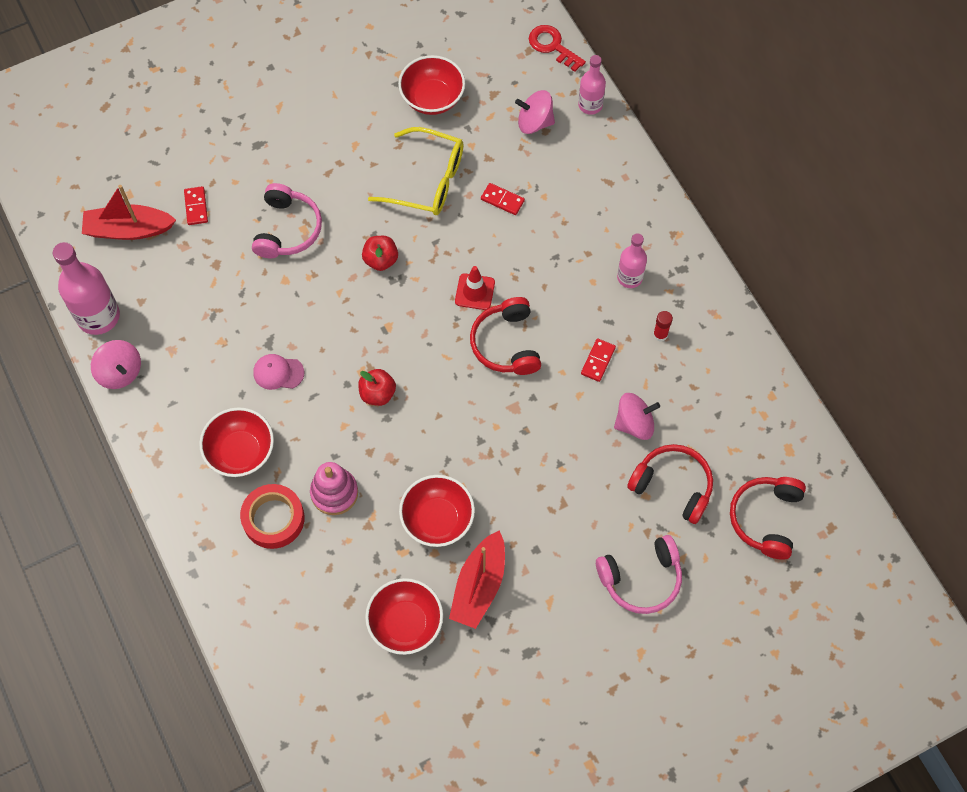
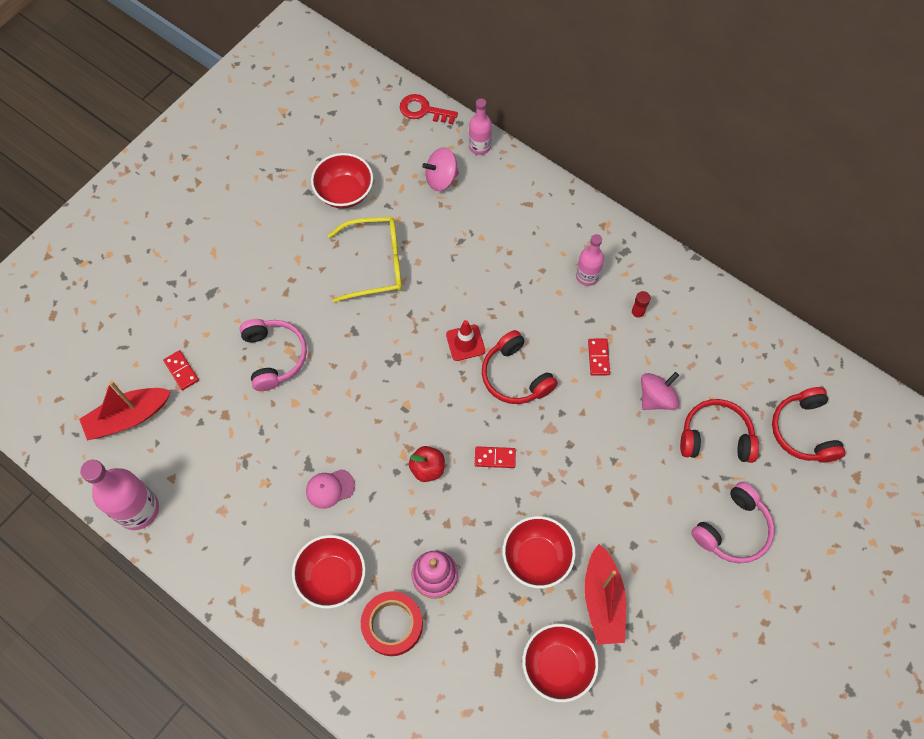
camera: 25 degrees left, 0 degrees up
pink spinning top [91,340,141,389] -> none
red apple [362,236,398,271] -> none
red domino [481,183,525,215] -> red domino moved to [475,446,516,468]

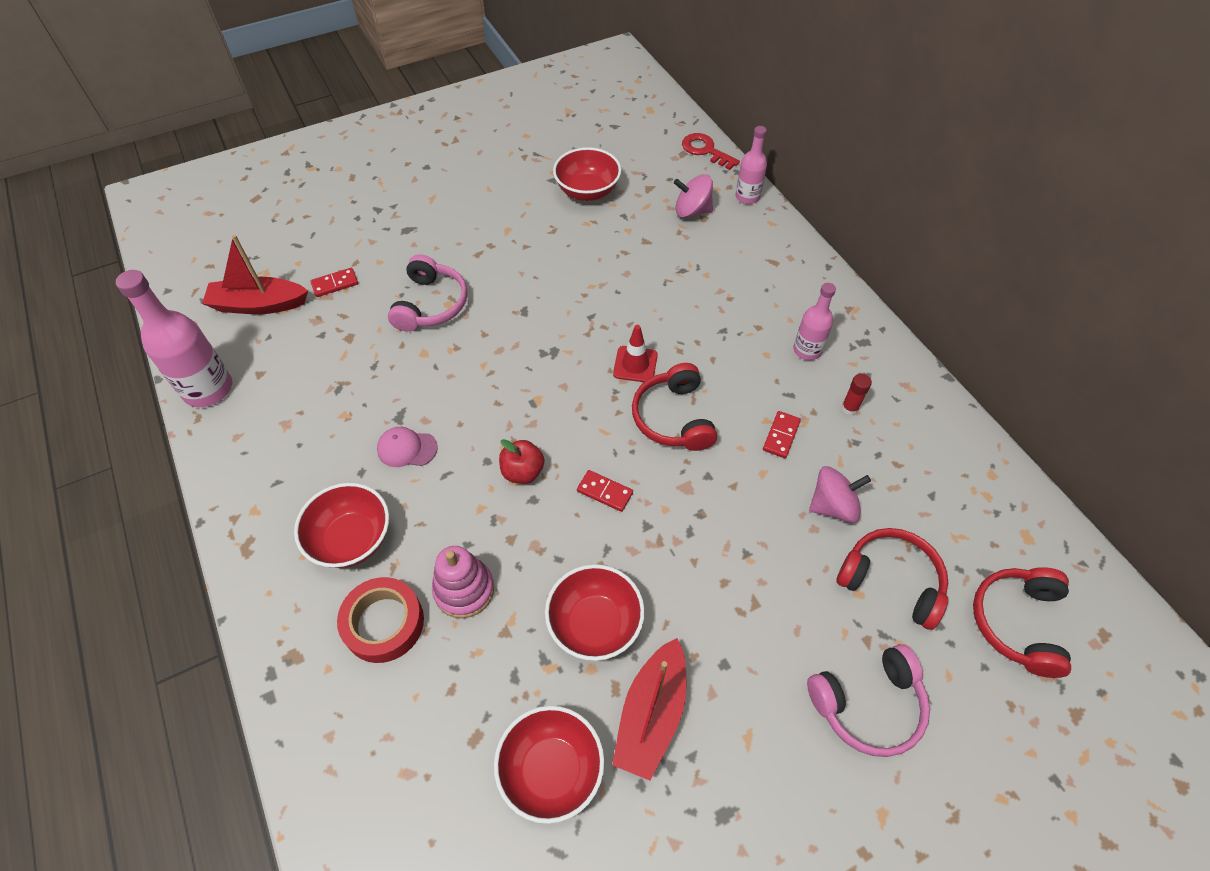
camera: 25 degrees right, 10 degrees down
red domino [163,350,199,390] -> red domino turned 75 degrees clockwise [310,268,358,297]
yellow glasses [328,217,402,302] -> none

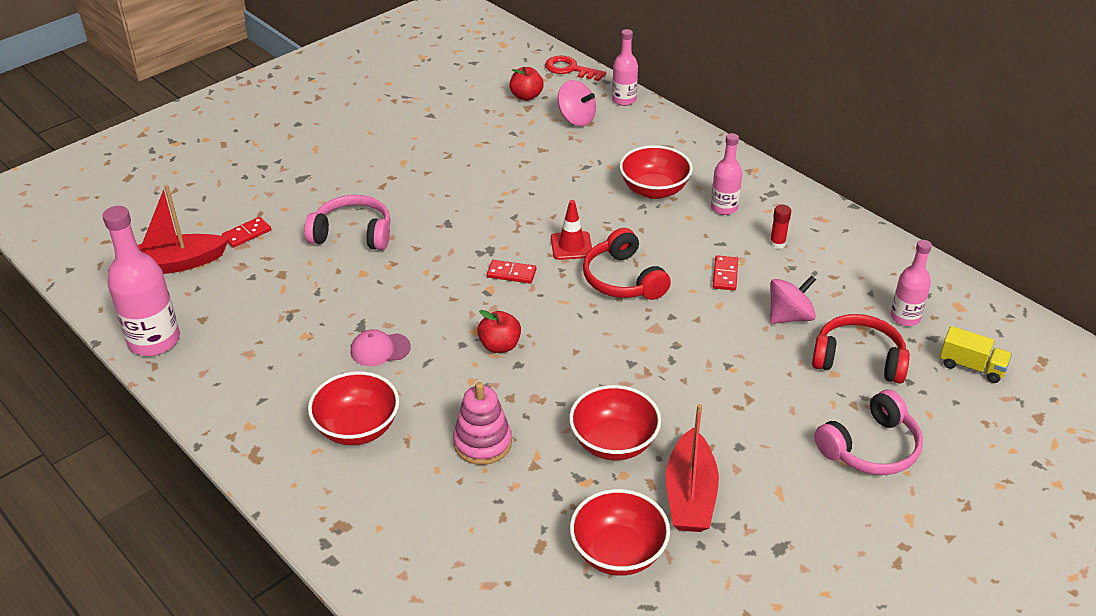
camera: 15 degrees left, 15 degrees down
red tape [337,577,424,663] -> none
pink headphones [388,254,468,332] -> pink headphones turned 75 degrees counterclockwise [304,195,390,250]
red bowl [553,147,621,201] -> red bowl moved to [619,145,693,199]
red domino [577,470,633,512] -> red domino moved to [487,260,536,284]
pink spinning top [674,174,713,218] -> pink spinning top turned 135 degrees counterclockwise [558,80,596,126]
red headphones [973,567,1071,678] -> yellow truck [940,326,1012,383]
none -> red apple [509,67,544,101]
none -> pink bottle [890,240,932,326]

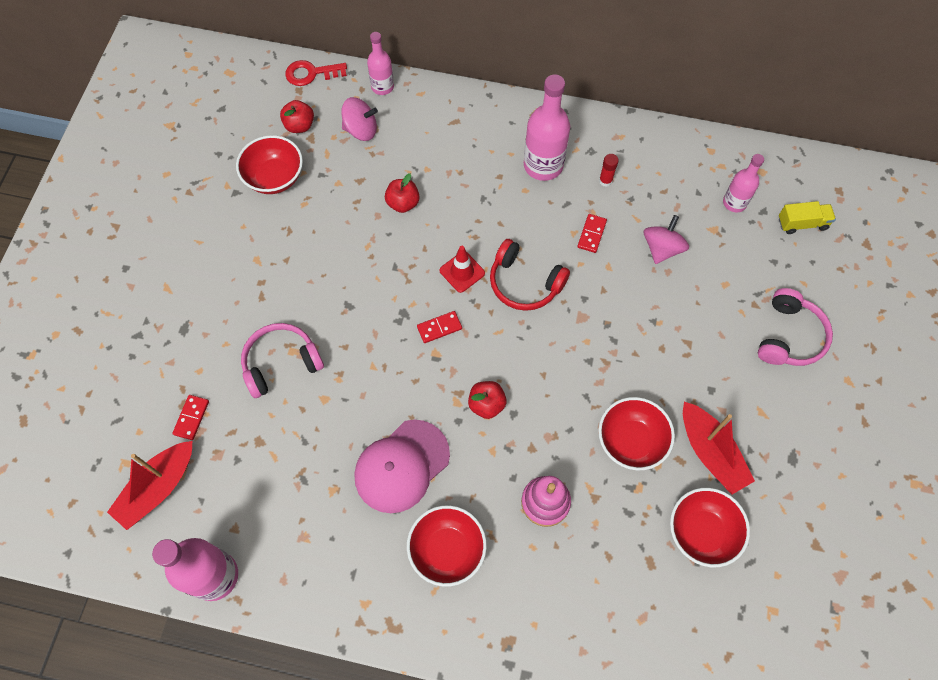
camera: 35 degrees left, 25 degrees up
pink cap [351,329,411,366] -> pink cap [354,420,450,513], size x1.93
red bowl [619,145,693,199] -> red bowl moved to [236,135,303,194]
pink bottle [711,133,742,215] -> pink bottle [524,74,570,181], size x1.67
red domino [713,255,738,291] -> red domino turned 45 degrees clockwise [577,214,607,253]
red headphones [812,314,910,384] -> none
none -> red apple [385,173,419,213]

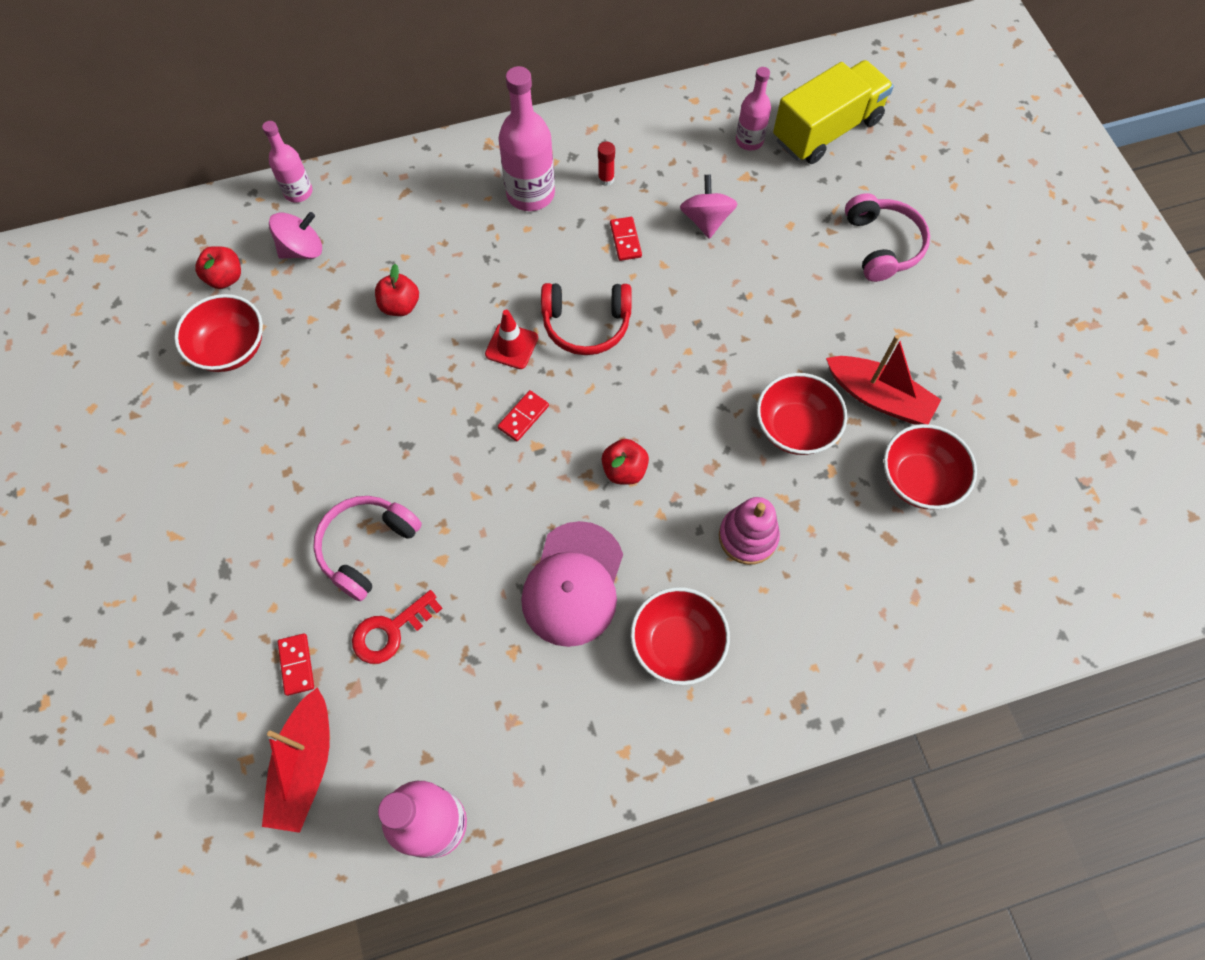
camera: 30 degrees left, 0 degrees up
red key [285,60,347,86] -> red key moved to [352,590,443,664]
yellow truck [779,201,836,234] -> yellow truck [773,60,894,164], size x2.02

